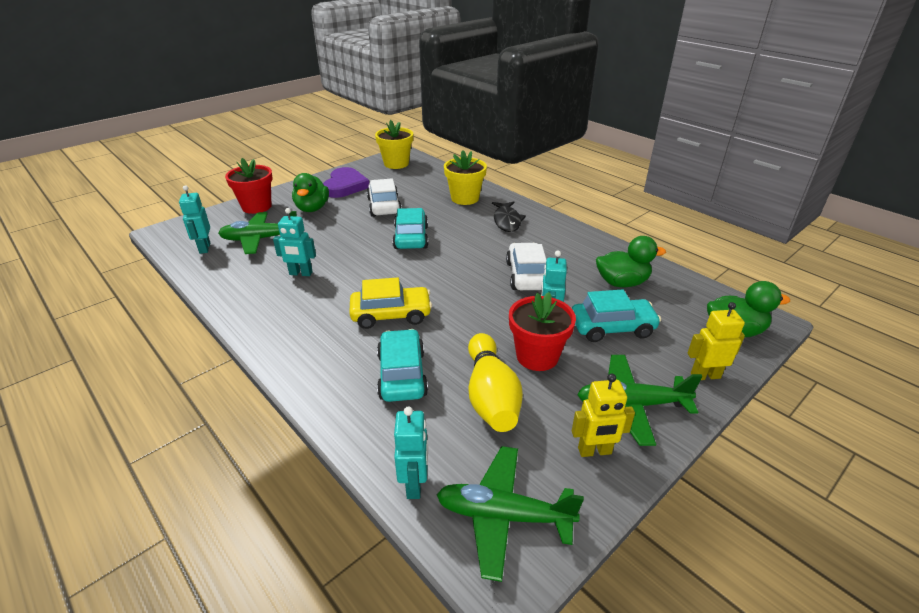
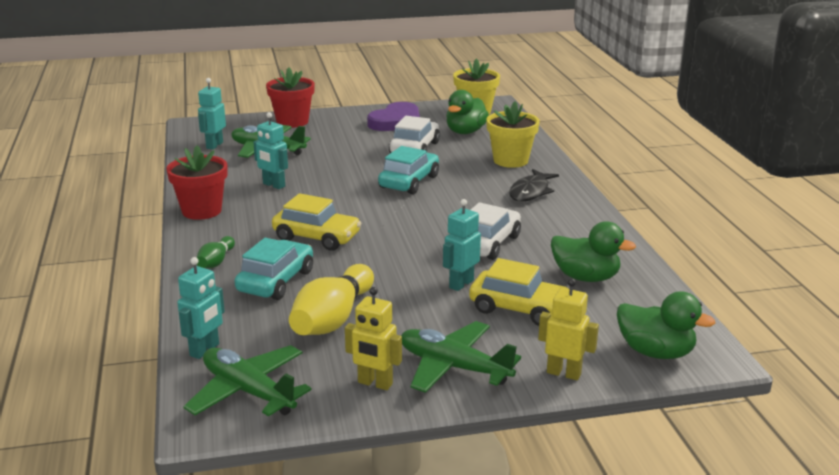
camera: 30 degrees right, 10 degrees down
green duck [292,173,329,212] -> green duck moved to [446,90,489,134]
red flower pot [509,292,576,371] -> red flower pot moved to [167,145,227,220]
turquoise car [572,289,661,342] -> yellow car [469,258,569,326]
none -> green bowling pin [197,236,235,268]

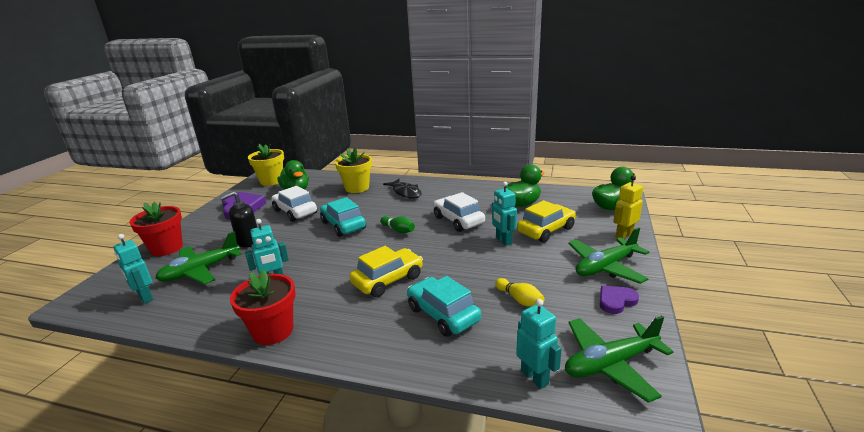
camera: 60 degrees left, 0 degrees up
green bowling pin [197,236,235,268] -> green bowling pin moved to [380,216,415,233]
yellow bowling pin [289,264,374,335] -> yellow bowling pin [495,278,545,306], size x0.52
yellow robot [345,287,402,390] -> purple heart [600,286,639,314]
none -> black soap dispenser [220,191,257,247]

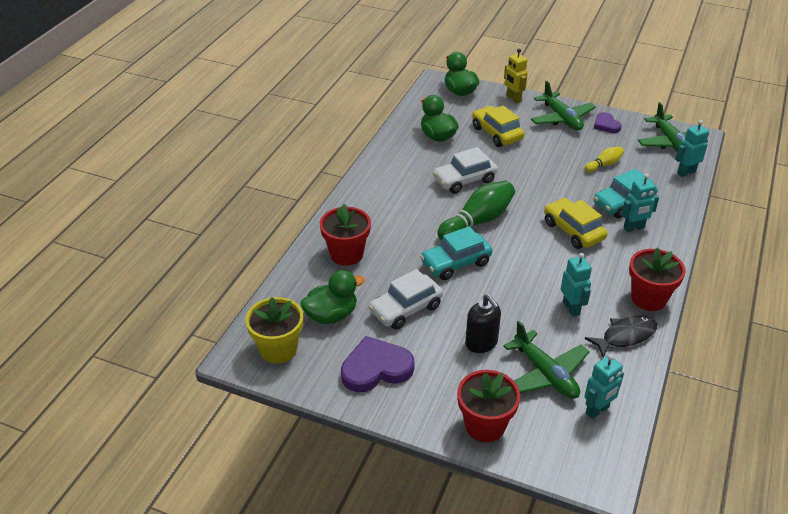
camera: 85 degrees left, 15 degrees up
yellow flower pot [335,147,372,193] -> red flower pot [320,204,371,266]
green bowling pin [380,216,415,233] -> green bowling pin [437,180,515,240], size x1.92
black fish [383,179,422,198] -> black fish moved to [585,316,657,357]
turquoise robot [492,182,517,246] -> turquoise robot moved to [622,174,659,232]

